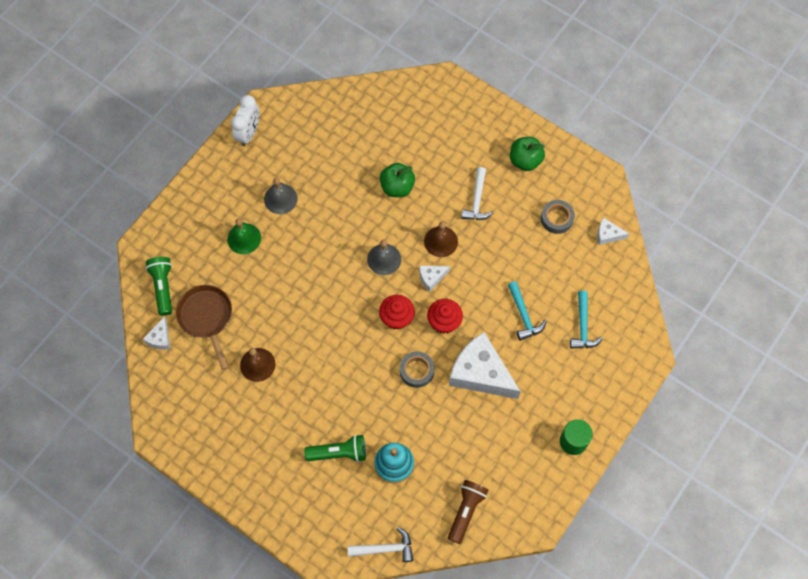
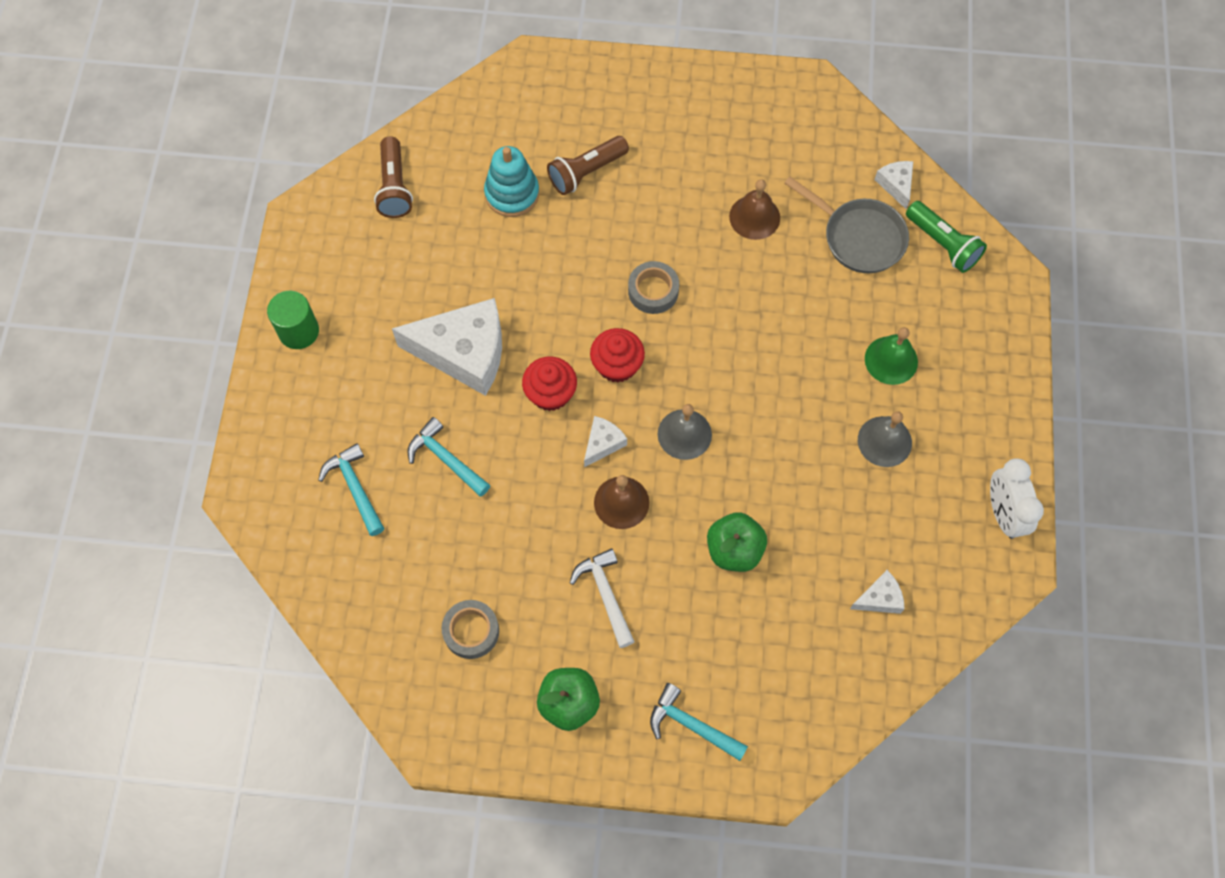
camera: 150 degrees right, 0 degrees up
brown pan [176,285,232,370] -> grey pan [784,177,909,273]
green flashlight [304,435,366,462] -> brown flashlight [547,136,629,195]
white hammer [348,527,413,562] -> none
grey tape [400,351,434,388] -> grey tape moved to [628,261,679,314]
white cheese [597,218,630,245] -> white cheese moved to [850,570,905,614]
none -> turquoise hammer [650,683,748,761]

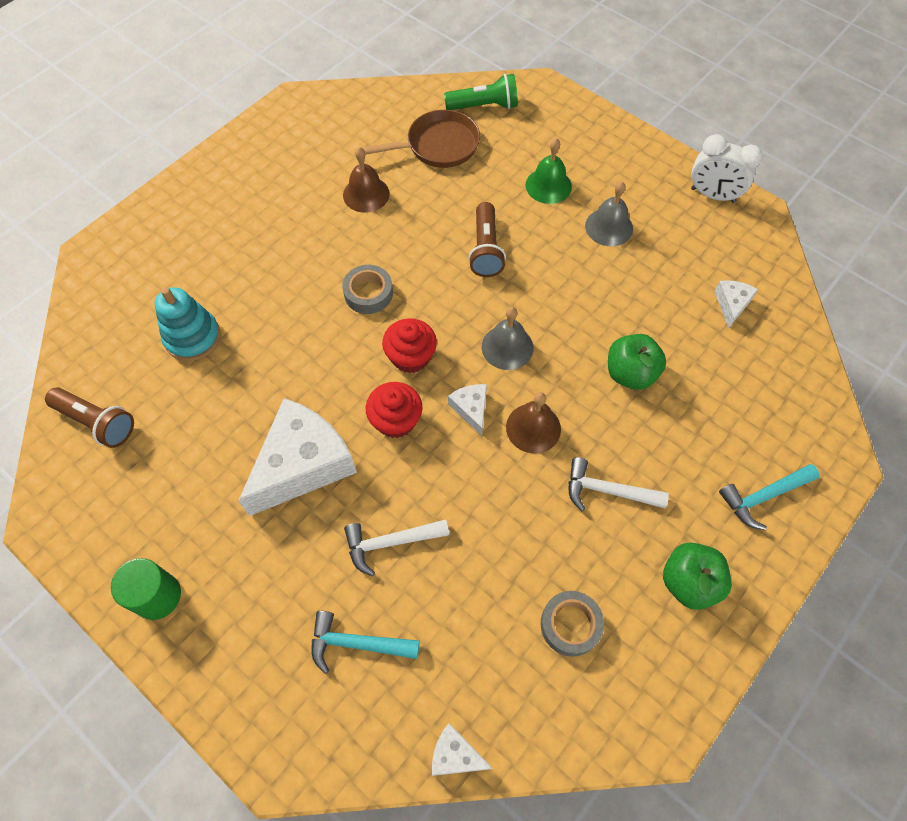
camera: 55 degrees left, 5 degrees down
turquoise hammer [407,417,490,497] -> white hammer [344,519,449,576]
brown flashlight [547,136,629,195] -> brown flashlight moved to [468,202,506,277]
grey pan [784,177,909,273] -> brown pan [361,110,480,168]
white cheese [875,161,913,209] -> white cheese moved to [432,723,493,776]

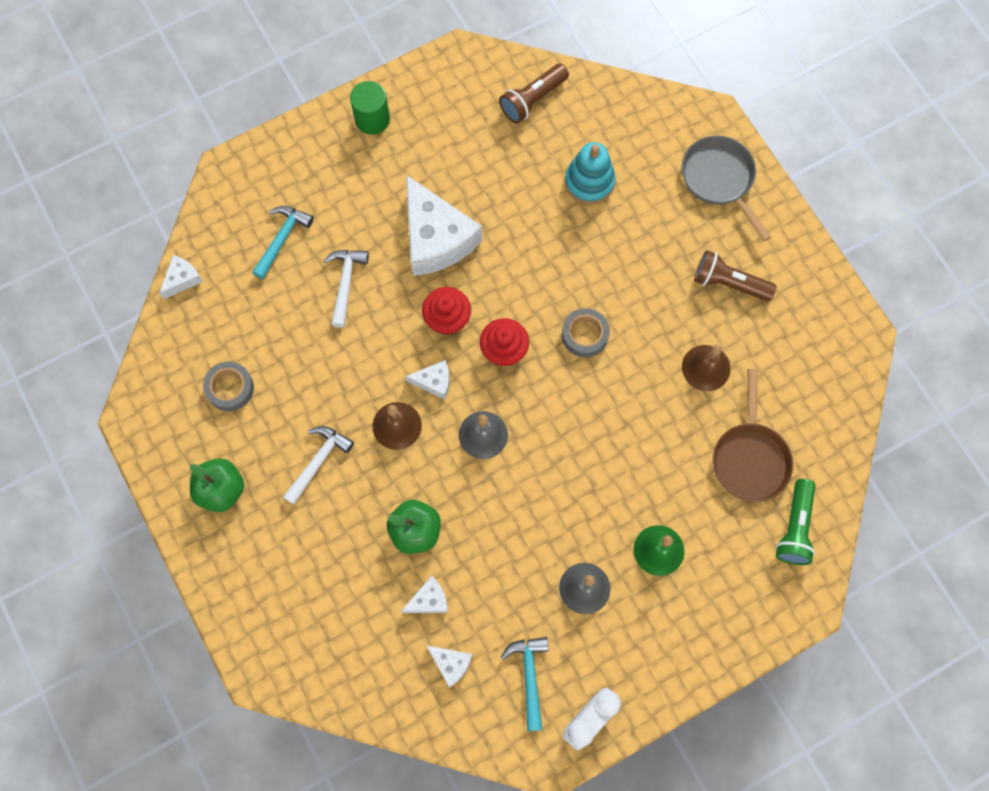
camera: 110 degrees right, 10 degrees up
brown flashlight [468,202,506,277] -> brown flashlight moved to [694,250,776,301]
turquoise hammer [719,464,820,530] -> turquoise hammer moved to [500,637,548,731]
none -> white cheese [401,576,448,613]
none -> grey pan [681,136,771,241]

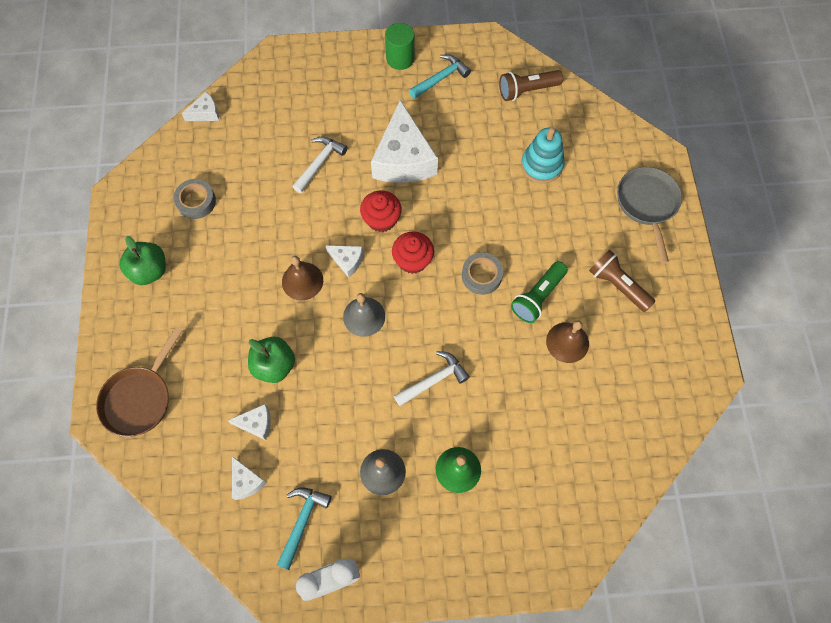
camera: 25 degrees right, 5 degrees down
turquoise hammer [252,206,314,279] -> turquoise hammer moved to [409,54,471,99]
white hammer [283,426,354,505] -> white hammer moved to [394,351,470,406]
brown pan [713,369,793,502] -> brown pan moved to [96,327,183,437]
green flashlight [776,479,815,565] -> green flashlight moved to [511,261,568,323]

